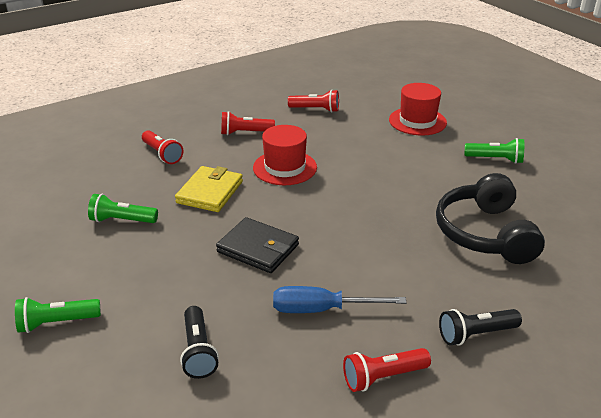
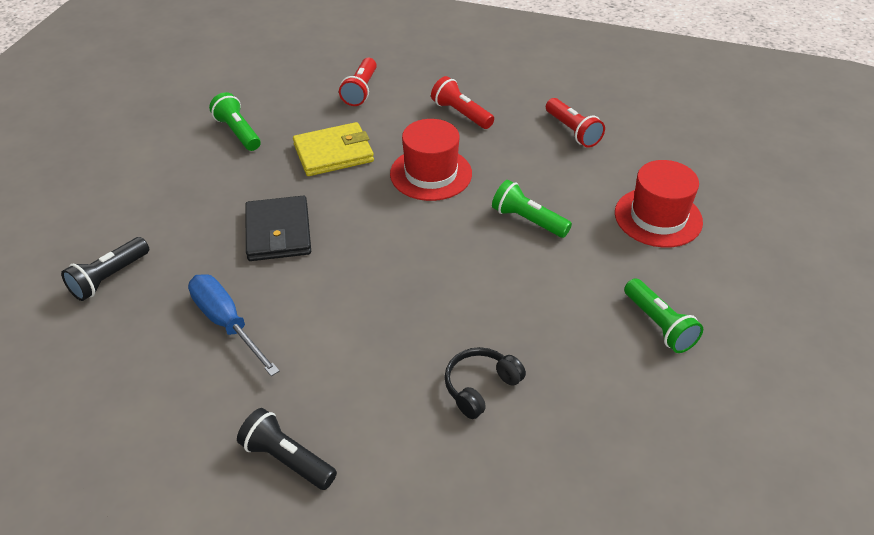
camera: 50 degrees right, 10 degrees up
green flashlight [15,297,101,333] -> green flashlight moved to [492,180,572,238]
red flashlight [343,348,431,392] -> none
black headphones [436,173,545,264] -> black headphones [445,347,526,419], size x0.51

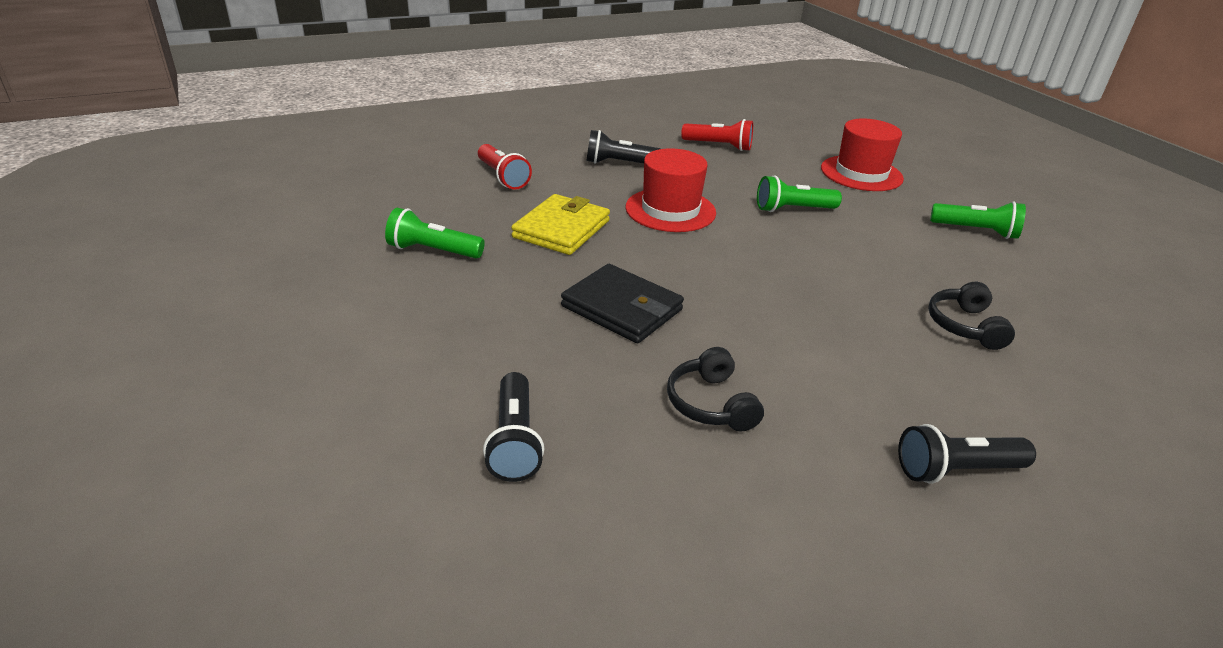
camera: 45 degrees left, 10 degrees down
blue screwdriver [188,274,280,376] -> black headphones [667,347,764,431]
red flashlight [431,76,494,129] -> black flashlight [586,130,661,164]

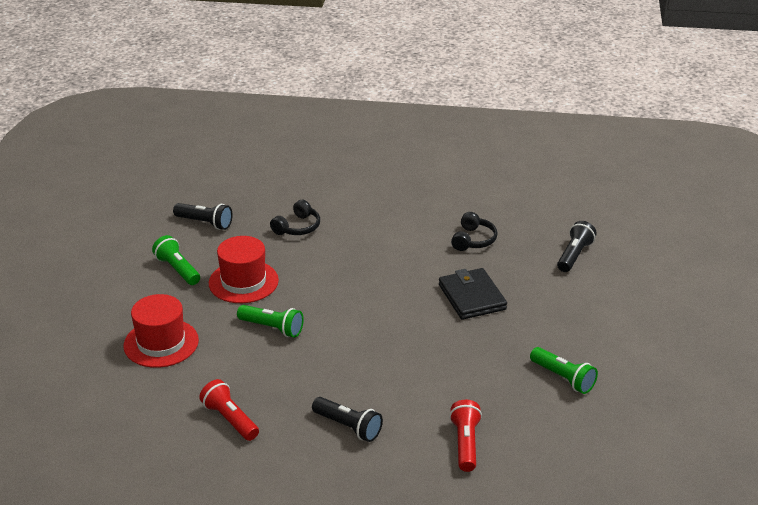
camera: 145 degrees left, 0 degrees up
yellow wallet [511,194,610,255] -> none
red hat [625,148,716,232] -> red hat moved to [209,236,279,303]
black flashlight [898,424,1036,484] -> black flashlight moved to [173,203,233,230]

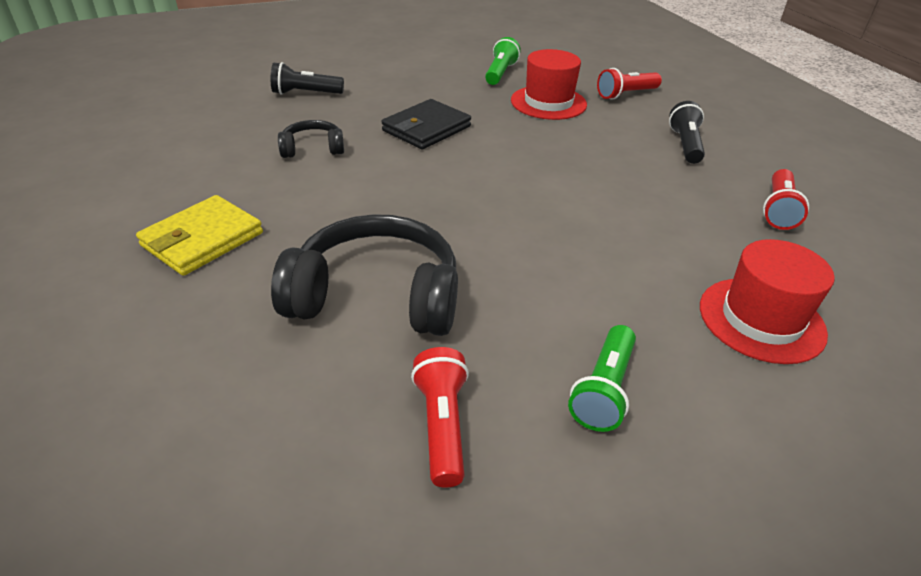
camera: 120 degrees left, 5 degrees up
black flashlight [173,203,233,230] -> red flashlight [411,347,469,488]
red hat [209,236,279,303] -> red hat moved to [511,49,587,120]
green flashlight [237,305,304,338] -> none
black headphones [270,200,320,235] -> black headphones [271,214,458,336], size x1.97
none -> yellow wallet [136,195,263,276]

